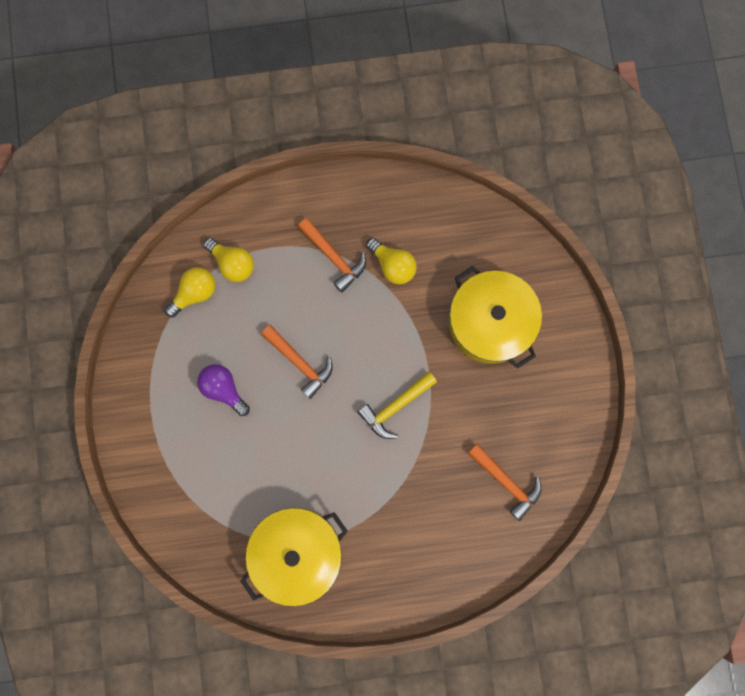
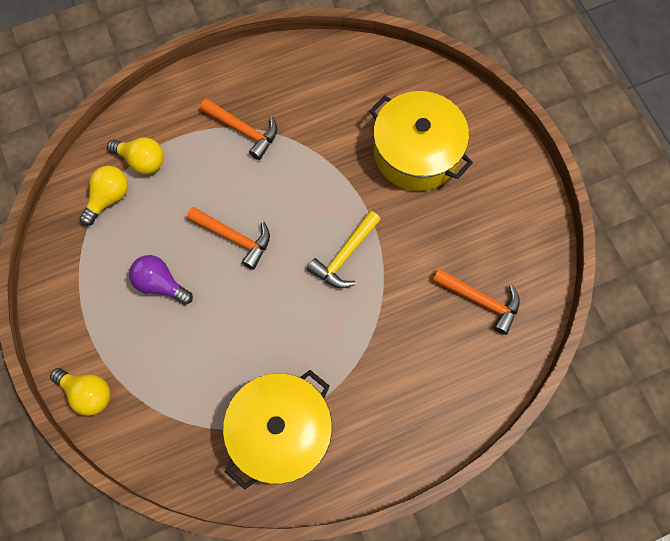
camera: 15 degrees left, 10 degrees down
yellow light bulb [366,238,417,284] -> yellow light bulb moved to [50,368,110,416]

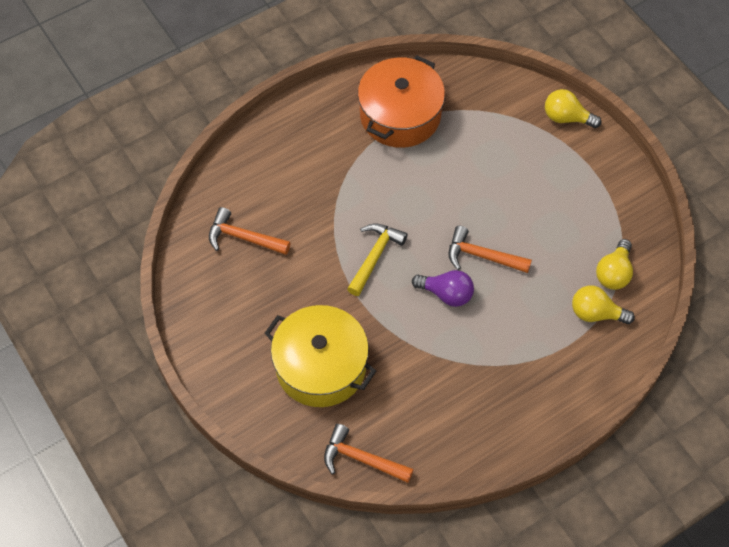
camera: 170 degrees right, 10 degrees down
purple light bulb [129,255,193,305] -> purple light bulb moved to [412,270,474,307]
orange hammer [200,98,277,160] -> orange hammer moved to [324,424,414,483]
yellow pot [223,370,332,490] -> orange pot [358,55,445,148]

